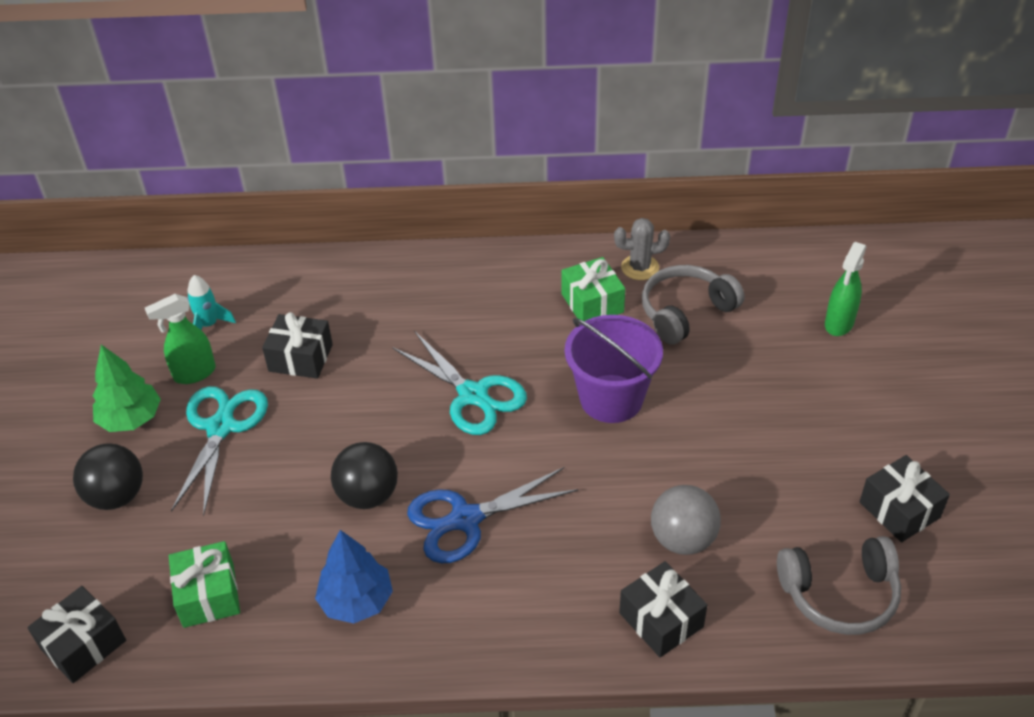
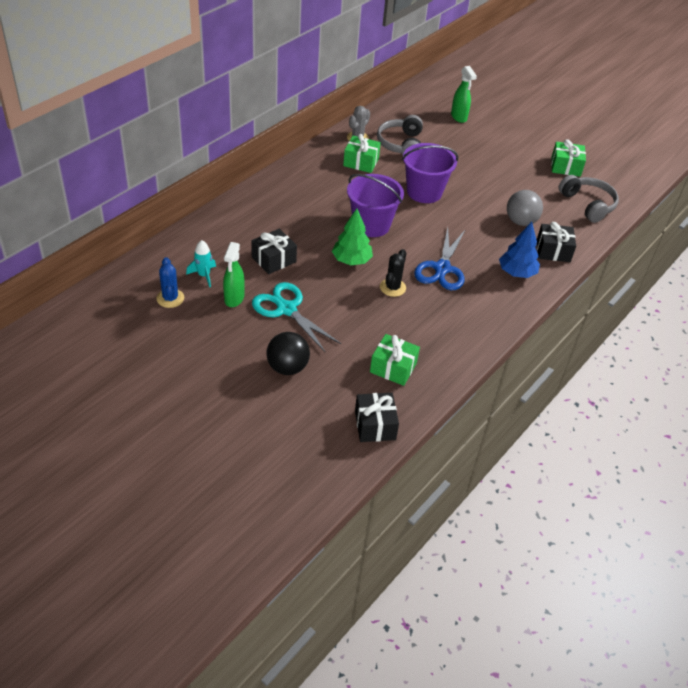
camera: 55 degrees left, 0 degrees up
green tree [93,345,161,432] -> green tree moved to [332,209,373,265]
blue tree [315,530,393,623] -> blue tree moved to [499,222,540,278]
black ball [331,442,398,509] -> black cactus [380,249,406,297]
turquoise scissors [392,332,527,435] -> purple bucket [347,174,404,237]
grey headphones [777,536,901,635] -> grey headphones turned 60 degrees counterclockwise [559,175,619,223]
black gift [859,455,950,542] -> green gift [551,139,586,177]
none -> blue cactus [157,257,184,308]

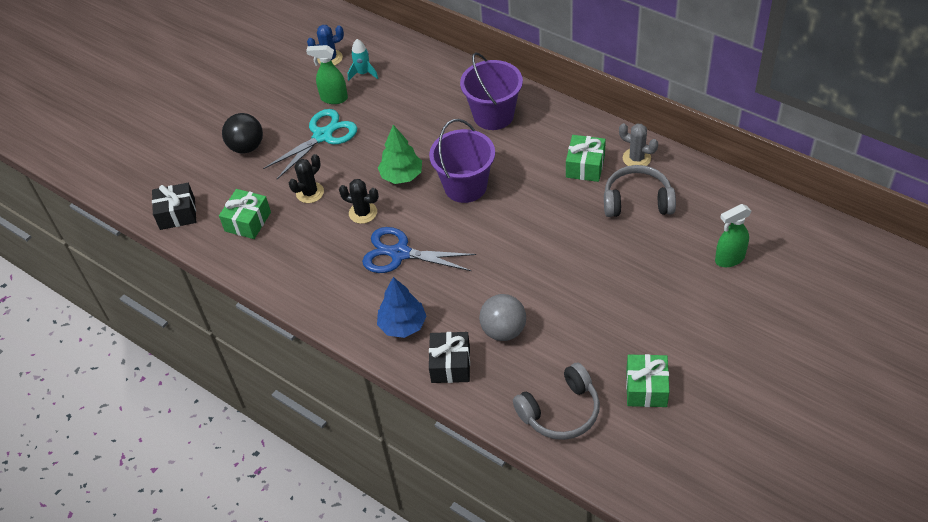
camera: 95 degrees right, 5 degrees up
black gift [251,229,297,274] -> none
purple bucket [402,143,458,203] -> purple bucket moved to [460,52,523,130]
none -> black cactus [289,154,324,203]

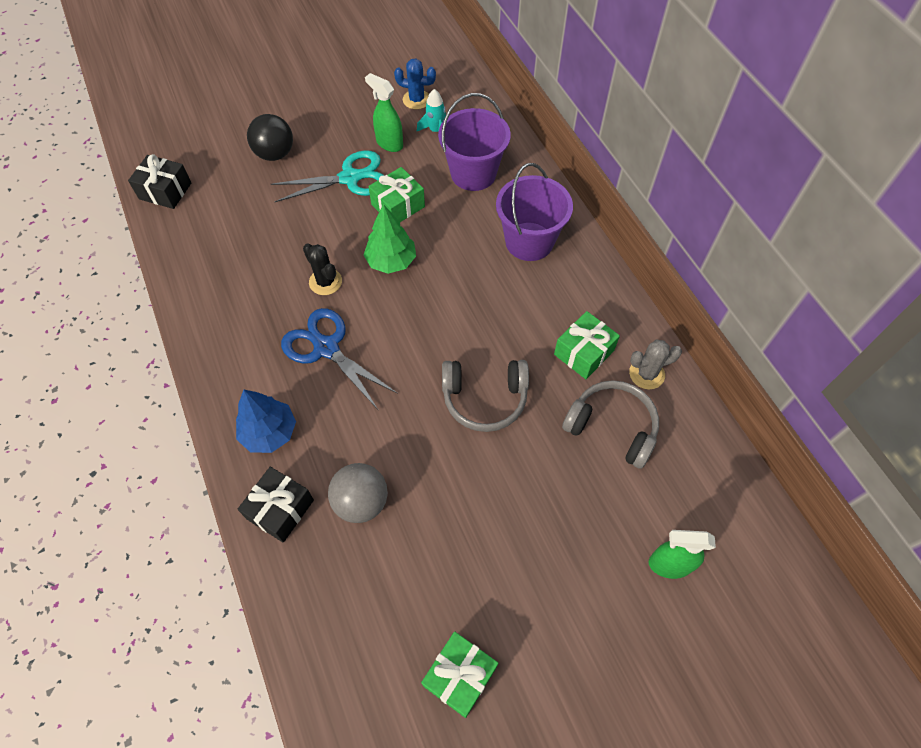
camera: 25 degrees right, 10 degrees up
green gift [219,189,271,239] -> green gift moved to [368,167,425,222]
black cactus [289,154,324,203] -> none
purple bucket [429,119,495,203] -> purple bucket moved to [438,93,511,191]
grey headphones [513,363,600,440] -> grey headphones moved to [442,360,529,432]
grey cactus [619,123,658,166] -> grey cactus turned 75 degrees counterclockwise [629,340,682,389]

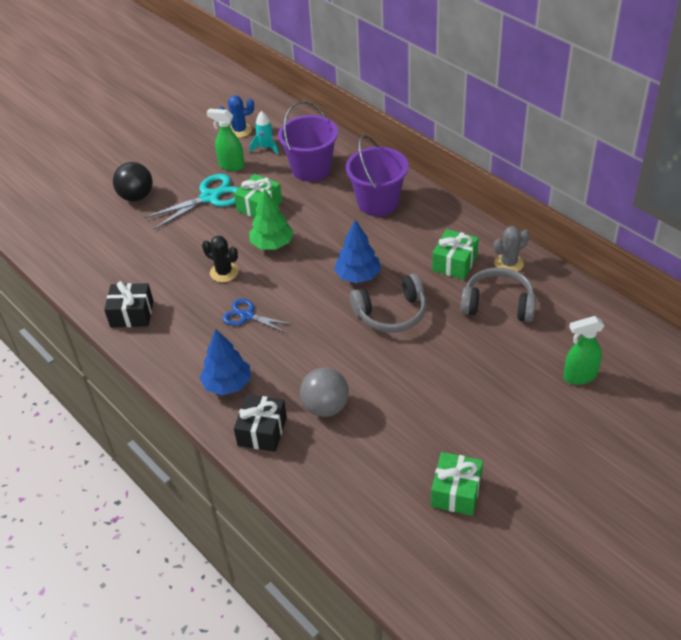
camera: 15 degrees left, 15 degrees down
black gift [128,154,191,209] -> black gift moved to [104,281,153,327]
blue scissors [281,308,398,411] -> blue scissors [223,299,292,333], size x0.63
none -> blue tree [334,220,381,283]

